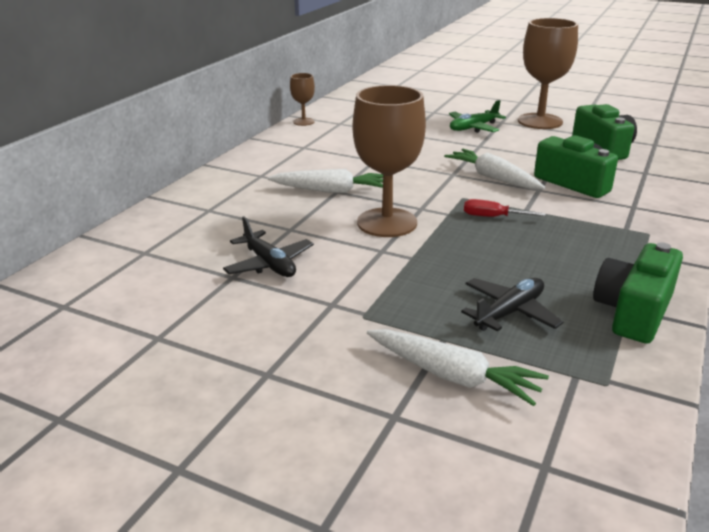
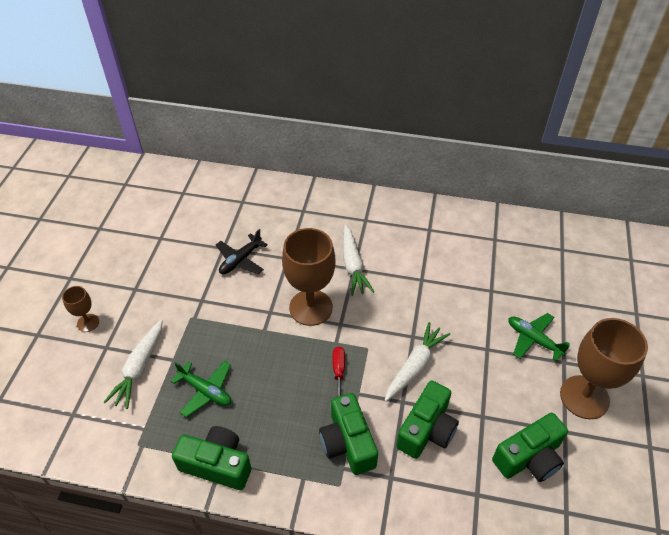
camera: 75 degrees right, 20 degrees up
brown goblet [290,73,315,126] -> brown goblet moved to [62,286,99,332]
black plane [461,278,563,332] -> green plane [170,361,231,417]
none -> green camera [319,393,378,475]

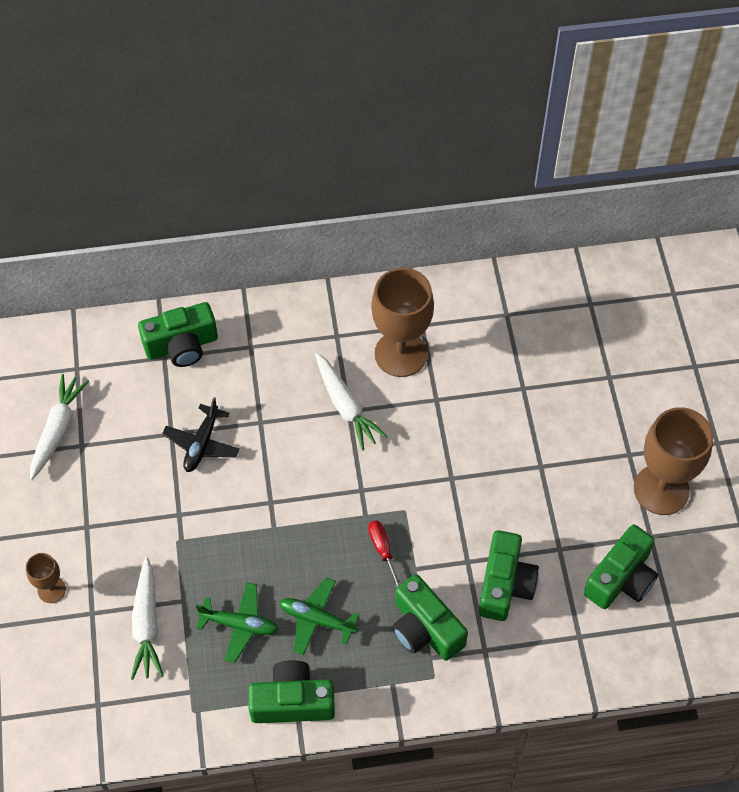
camera: 20 degrees left, 10 degrees up
brown goblet [282,228,335,326] -> brown goblet moved to [371,268,434,377]
white carrot [385,322,450,401] -> white carrot moved to [30,374,89,480]
green plane [508,313,570,361] -> green plane moved to [279,577,359,655]
none -> green camera [138,302,218,367]

